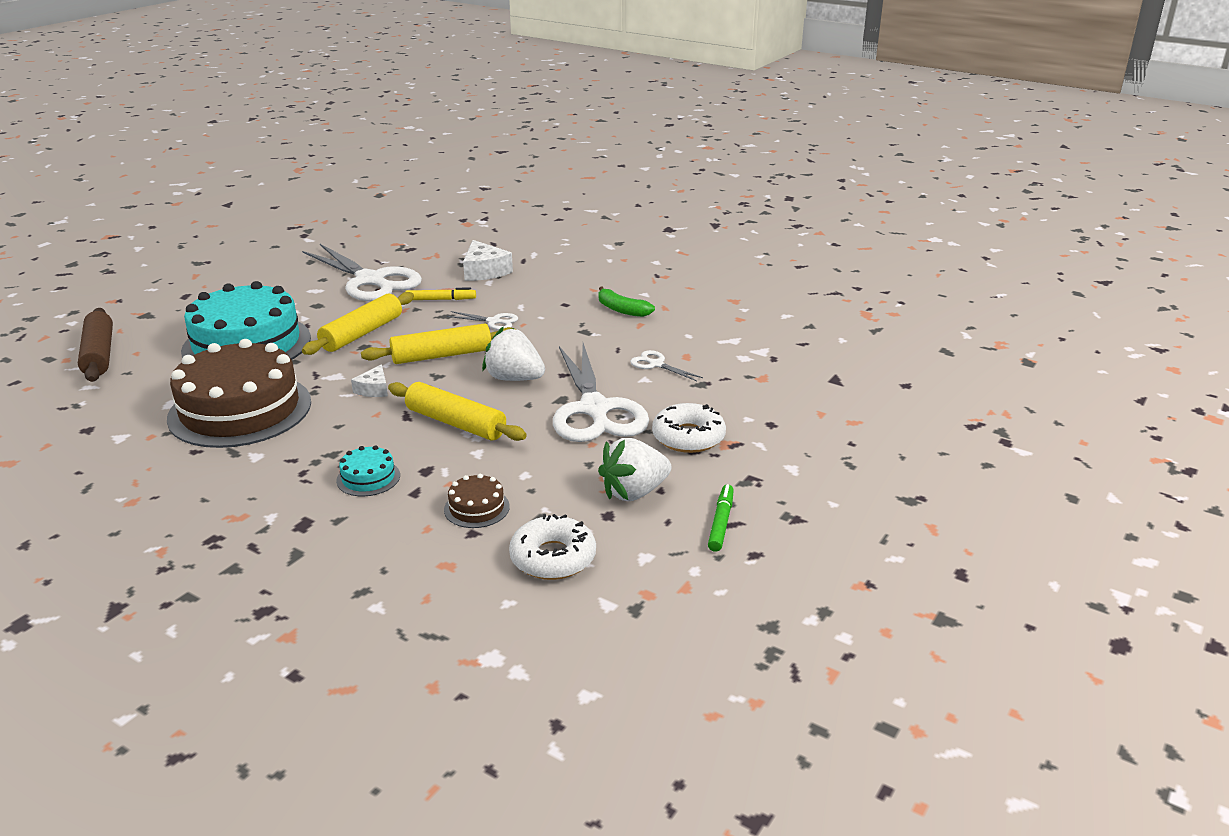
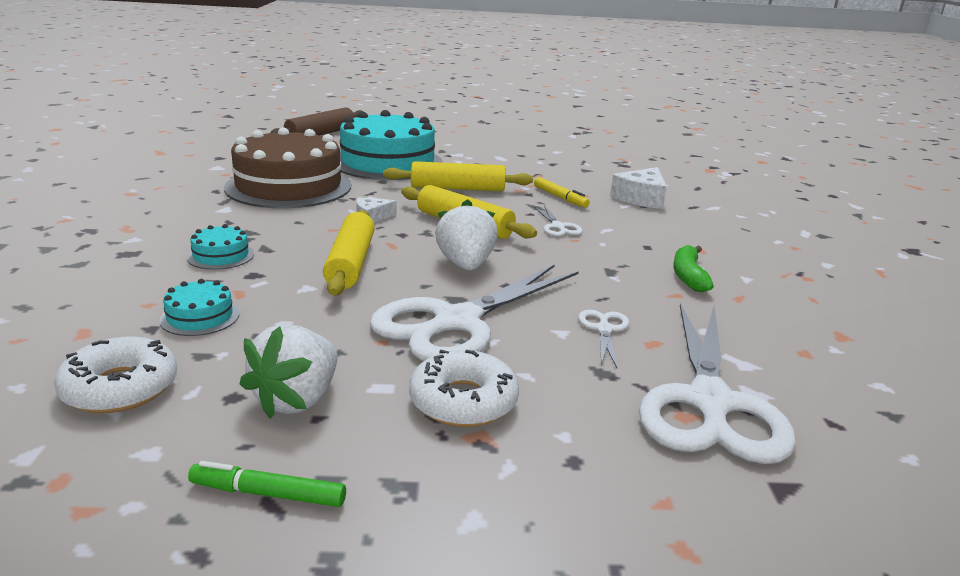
camera: 55 degrees right, 5 degrees down
white scissors [302,244,422,301] -> white scissors moved to [639,303,796,464]
brown cake [444,474,510,528] -> turquoise cake [159,279,239,336]
white strawberry [598,438,672,501] -> white strawberry turned 90 degrees counterclockwise [240,324,337,419]
green marker [708,484,734,552] -> green marker turned 150 degrees counterclockwise [188,461,346,507]

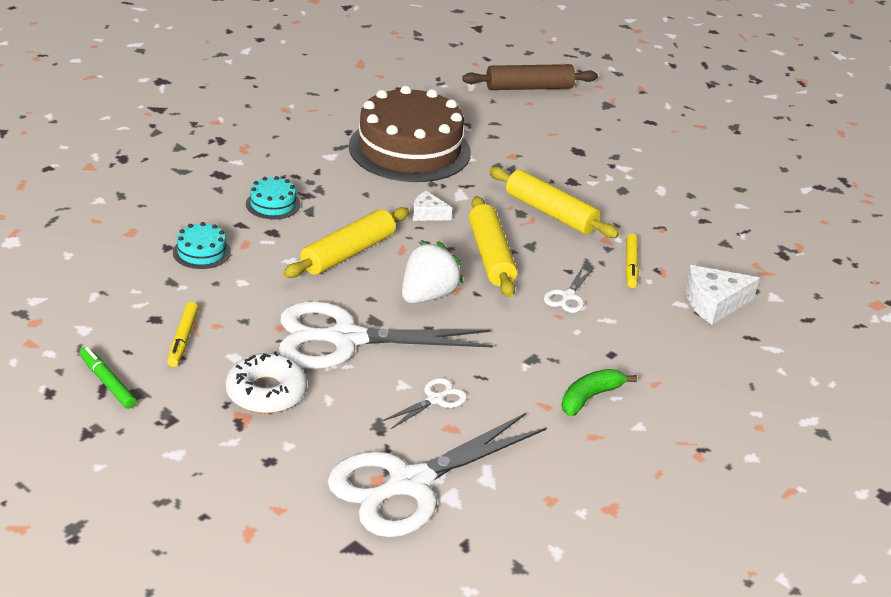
camera: 40 degrees right, 10 degrees up
white donut [54,337,177,413] -> none
white strawberry [240,324,337,419] -> yellow marker [167,302,198,367]
turquoise cake [340,110,443,180] -> none

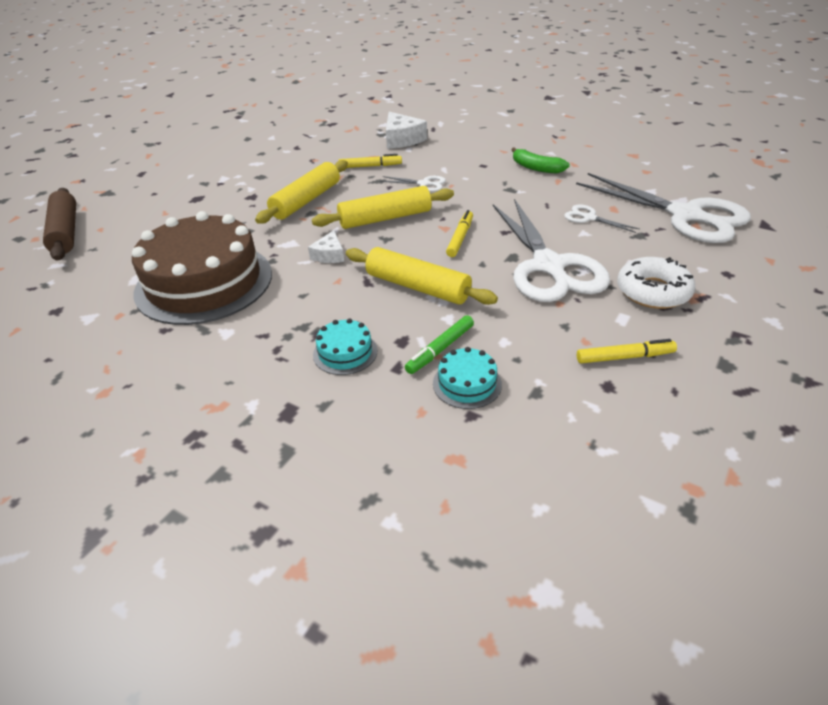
camera: 95 degrees left, 5 degrees up
green marker [80,347,136,409] -> green marker moved to [405,315,474,374]
white strawberry [402,241,464,304] -> yellow marker [446,210,473,257]

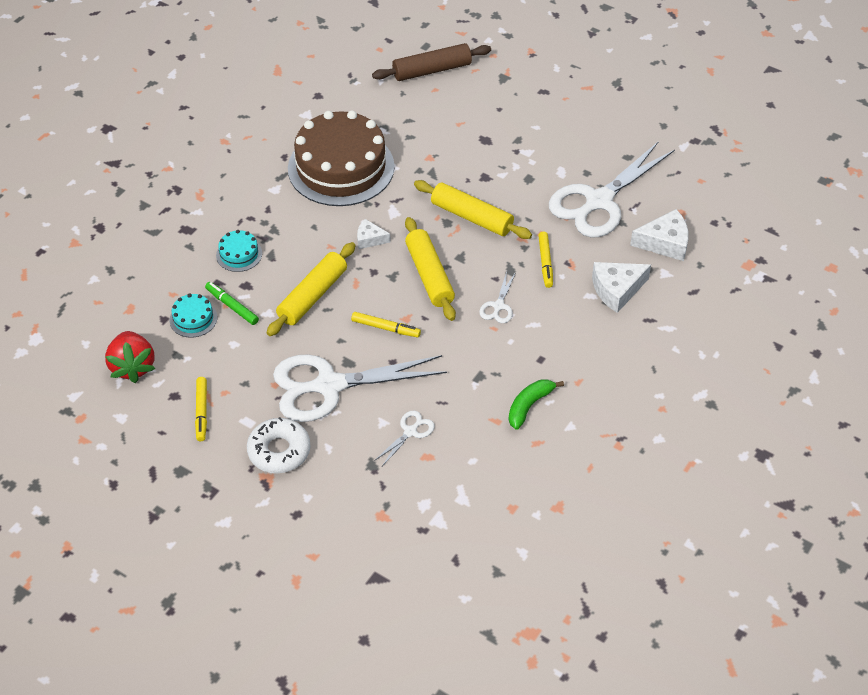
camera: 90 degrees right, 10 degrees up
white scissors [576,173,751,243] -> white scissors moved to [549,141,675,237]
none -> red strawberry [105,331,155,383]
none -> white cheese [630,209,689,261]

